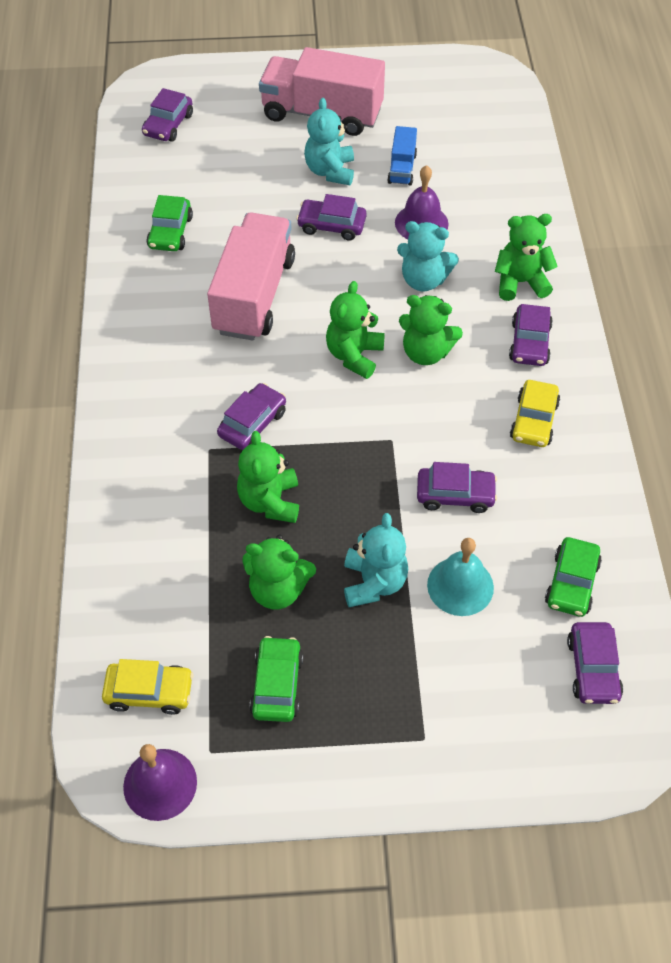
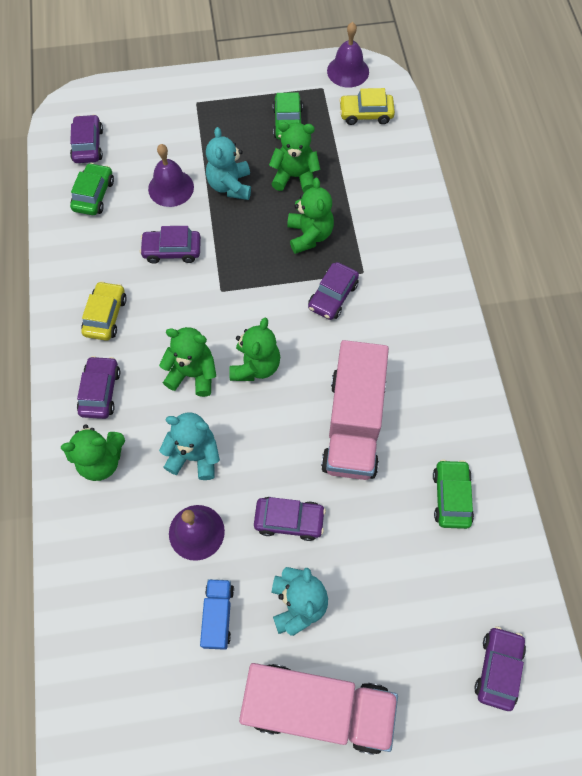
camera: 175 degrees right, 10 degrees up
turquoise bell [427,538,494,616] -> purple bell [148,144,194,207]

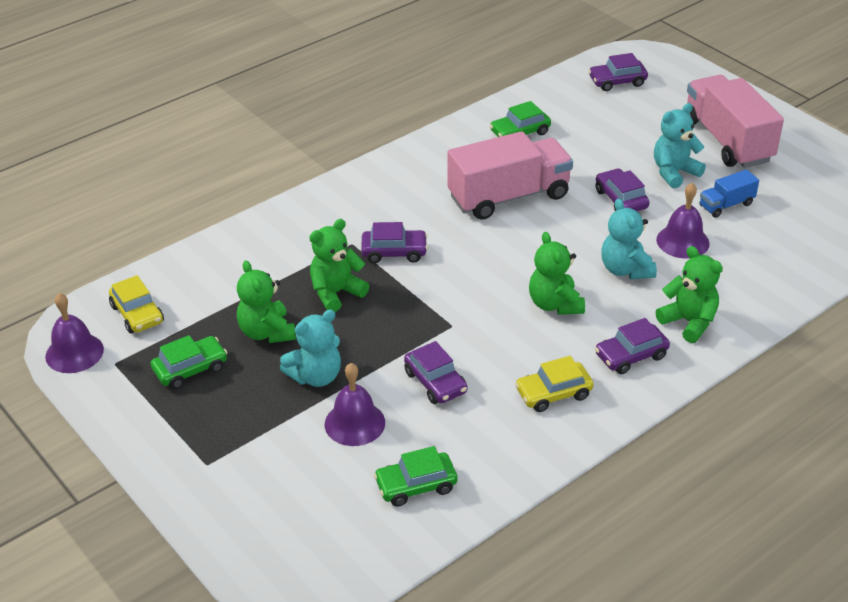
camera: 120 degrees left, 25 degrees down
purple car [70,114,103,163] -> none
green teddy bear [229,317,280,381] -> none

